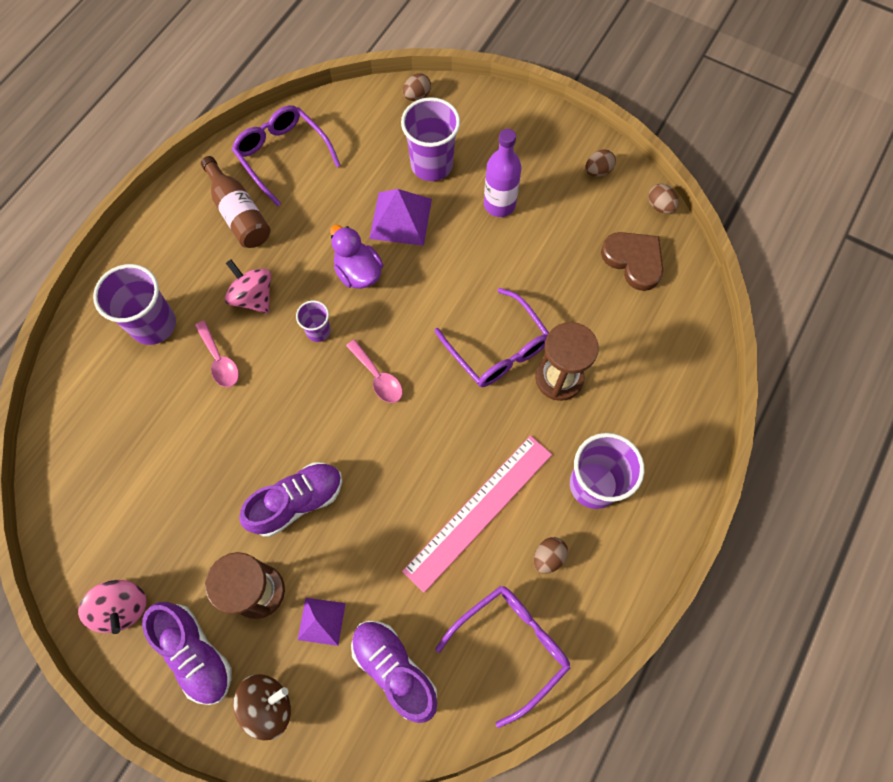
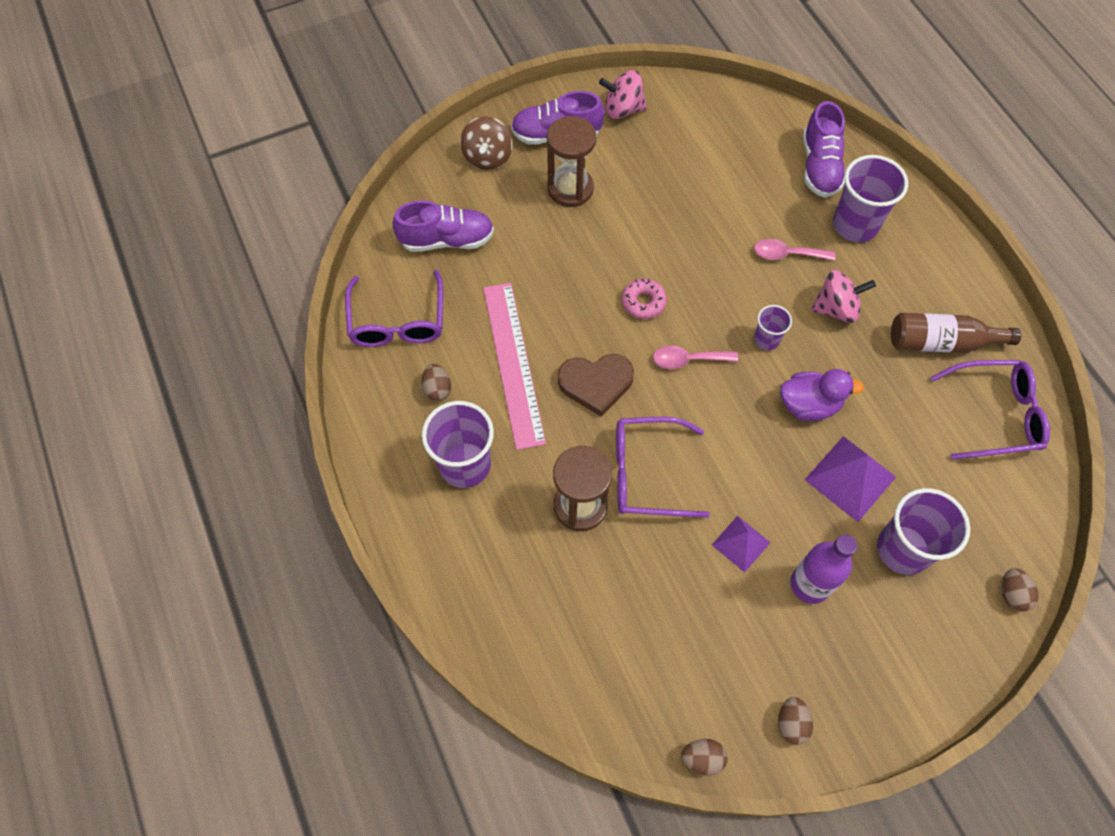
camera: 125 degrees right, 5 degrees down
purple shoe [239,462,342,537] -> purple shoe moved to [803,101,845,198]
purple pyramid [298,598,346,646] -> purple pyramid moved to [712,516,771,572]
brown heart [601,232,663,291] -> brown heart moved to [558,354,634,417]
none -> pink donut [622,278,667,319]

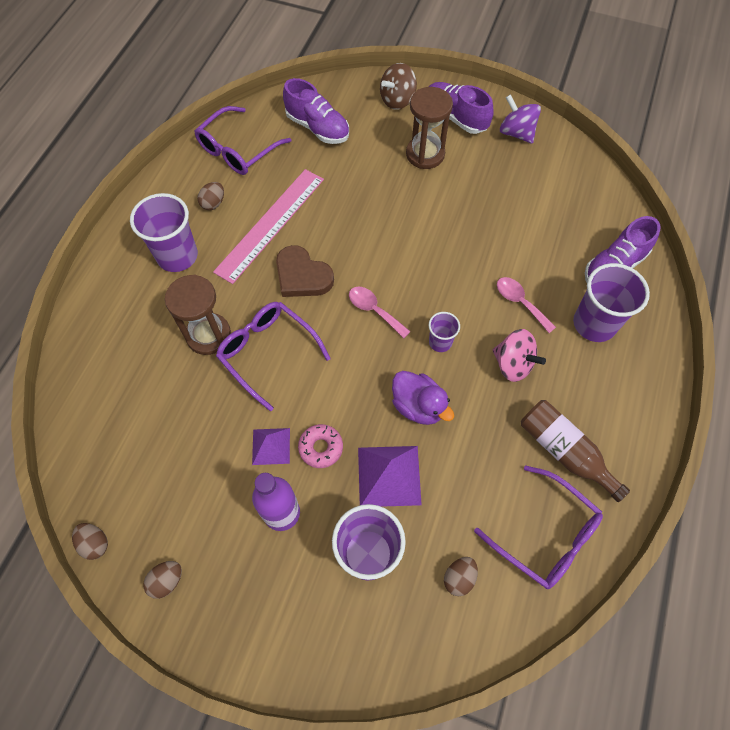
camera: 45 degrees right, 0 degrees up
pink spinning top [599,70,647,119] -> purple spinning top [500,94,541,144]
pink donut [622,278,667,319] -> pink donut moved to [298,424,343,468]
brown egg [1002,568,1039,612] -> brown egg moved to [444,557,478,596]

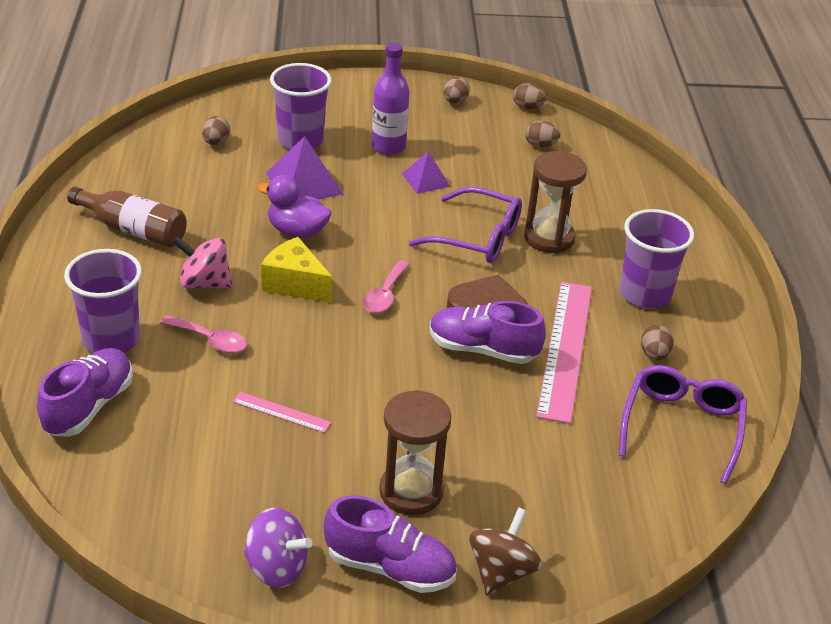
camera: 155 degrees right, 25 degrees down
purple shoe [283,78,349,144] -> purple shoe moved to [430,301,546,364]
pink donut [298,424,343,468] -> none
pink spoon [349,287,411,338] -> pink spoon turned 90 degrees clockwise [363,261,409,313]
purple cup [429,312,460,352] -> yellow cheese [261,237,332,303]
purple glasses [474,465,603,589] -> none
none -> pink ruler [233,392,331,433]
none -> brown egg [525,121,560,147]

